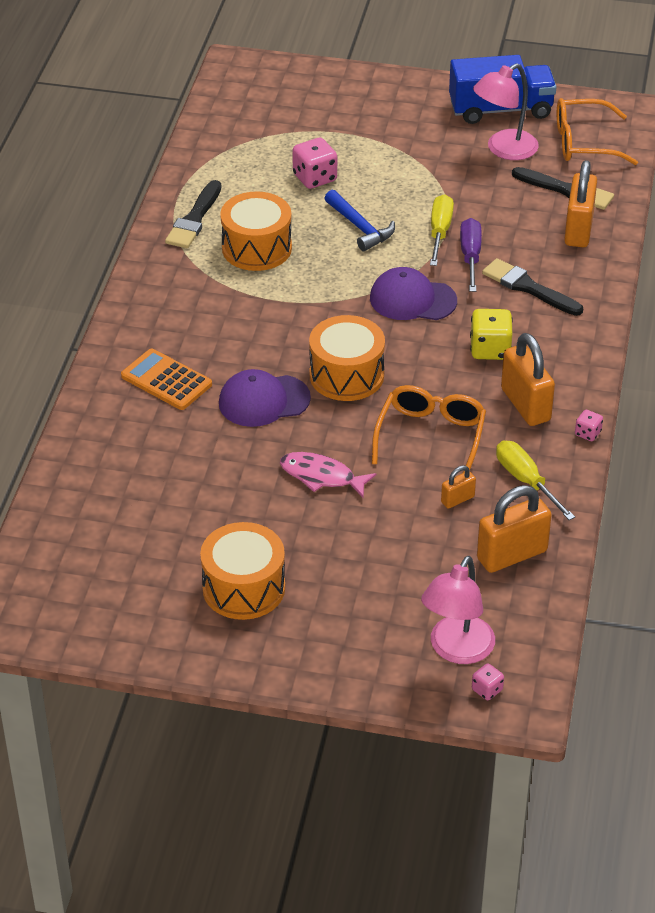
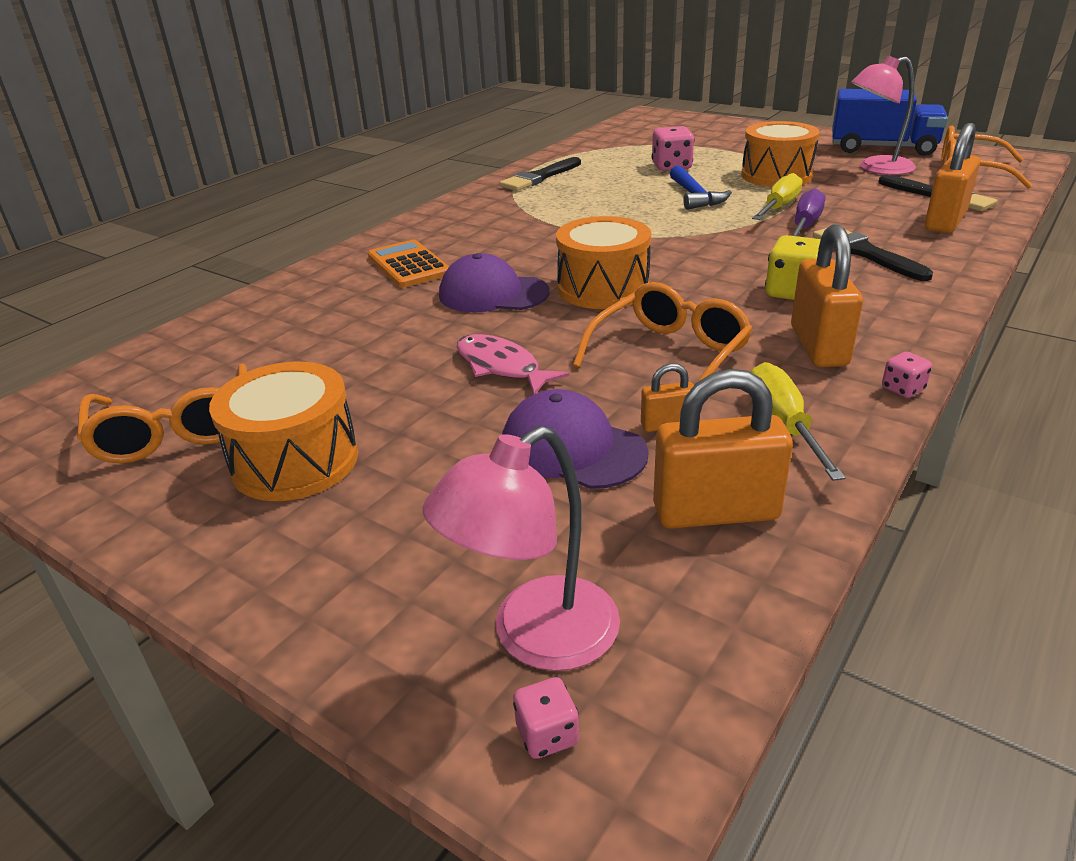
camera: 25 degrees right, 10 degrees down
orange drum [220,191,292,271] -> orange drum moved to [741,121,820,187]
purple cap [370,267,457,320] -> purple cap moved to [502,389,649,489]
none -> orange glasses [77,364,247,463]

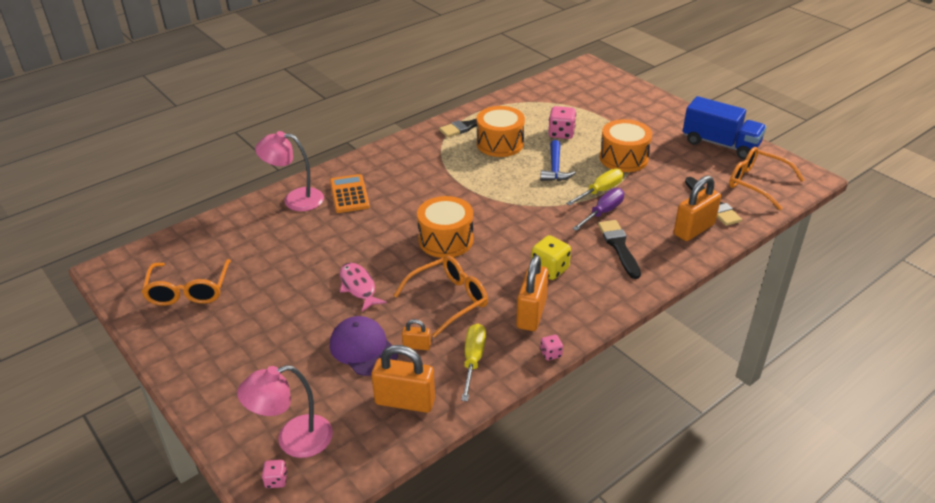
camera: 15 degrees right, 5 degrees up
orange drum [209,362,358,501] -> orange drum moved to [477,106,525,157]
purple cap [439,253,550,312] -> none
pink lamp [851,56,916,175] -> pink lamp moved to [255,131,324,211]

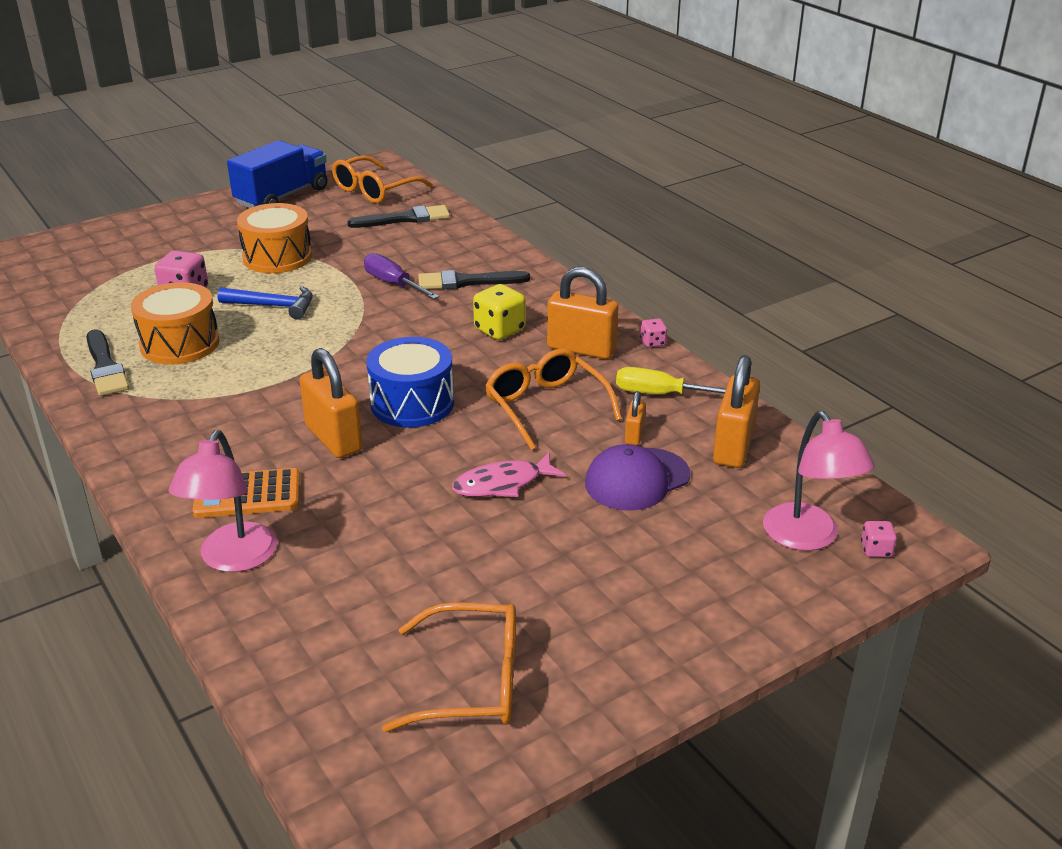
camera: 85 degrees left, 5 degrees down
orange drum [417,196,473,258] -> blue drum [366,337,454,428]
yellow screwdriver [566,169,623,206] -> none
orange padlock [674,176,721,241] -> orange padlock moved to [300,348,363,458]

